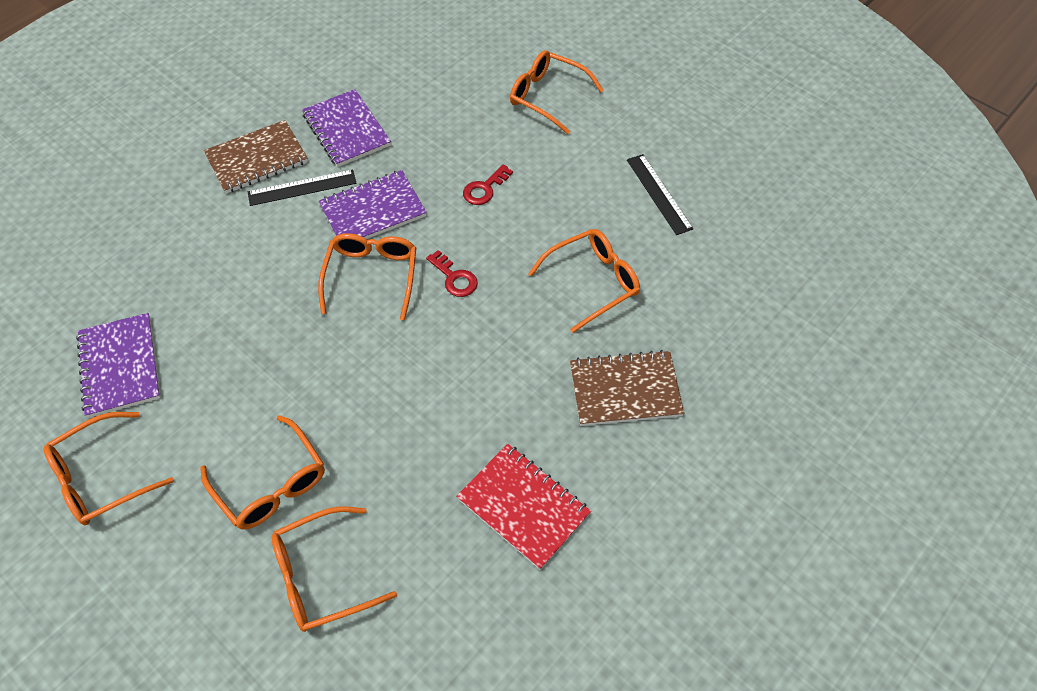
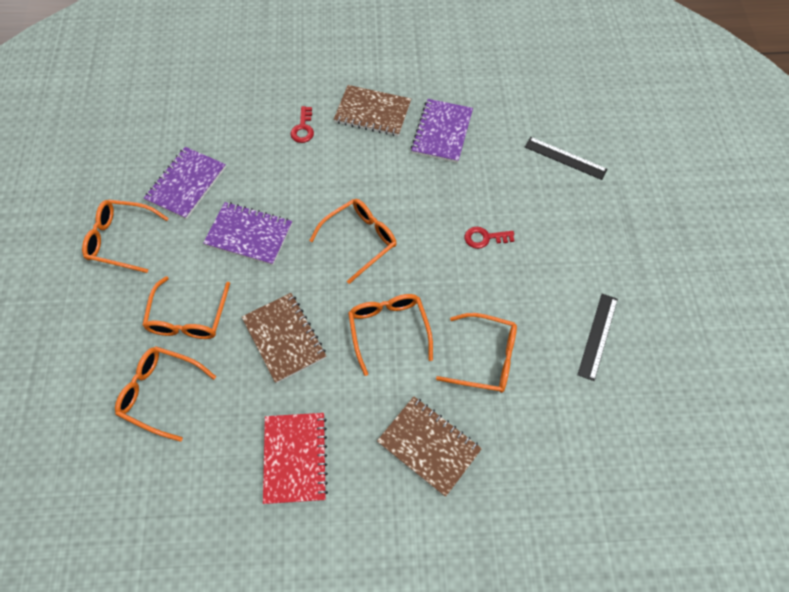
camera: 45 degrees right, 5 degrees up
black ruler [248,170,356,206] -> black ruler moved to [525,137,608,180]
purple notebook [319,170,427,239] -> purple notebook moved to [203,202,292,265]
red key [426,250,478,297] -> red key moved to [291,106,314,143]
orange glasses [510,50,603,134] -> orange glasses moved to [348,294,433,376]
none -> brown notebook [242,293,326,383]

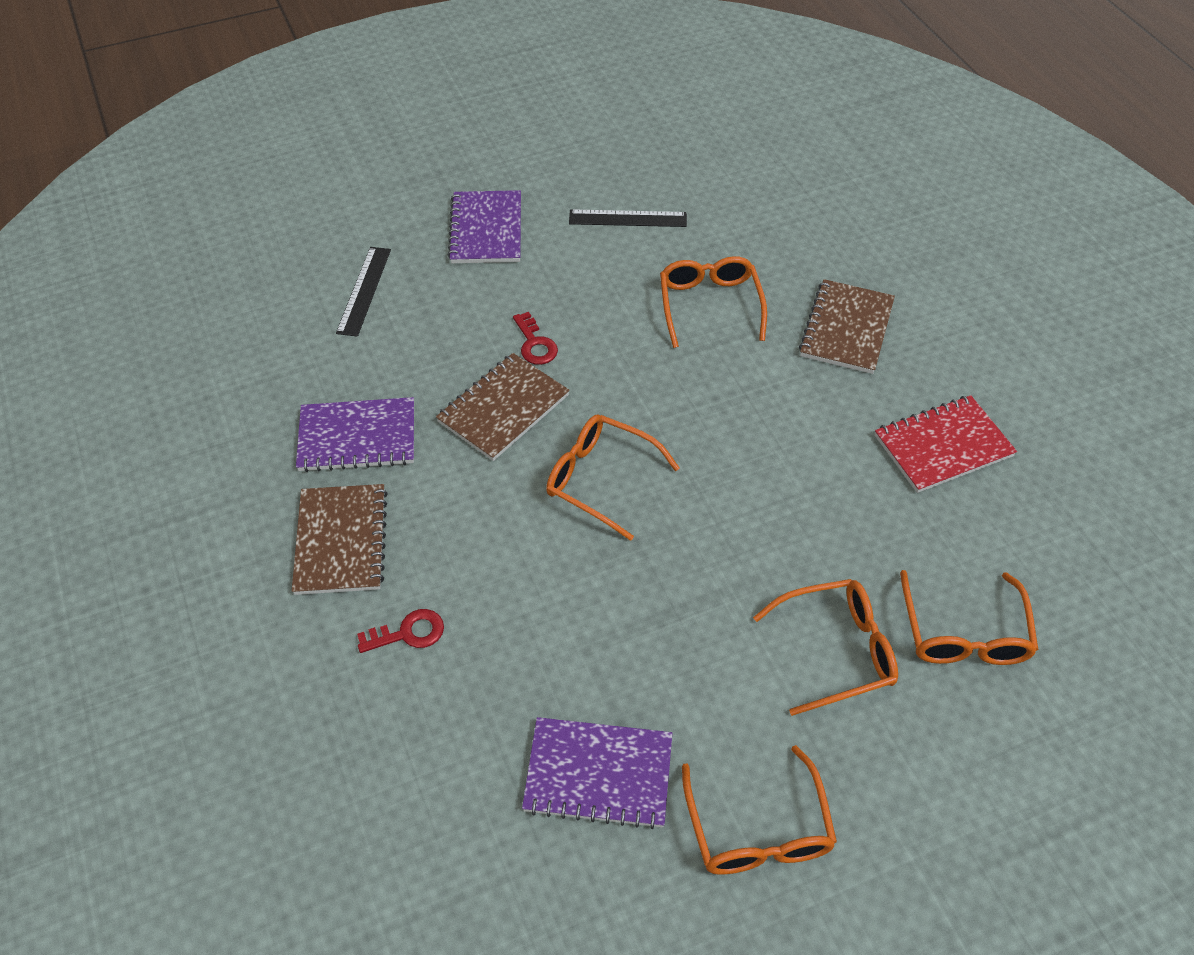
camera: 110 degrees left, 10 degrees down
purple notebook [203,202,292,265] -> purple notebook moved to [448,190,521,263]
brown notebook [242,293,326,383] -> brown notebook moved to [436,353,570,461]
orange glasses [348,294,433,376] -> none

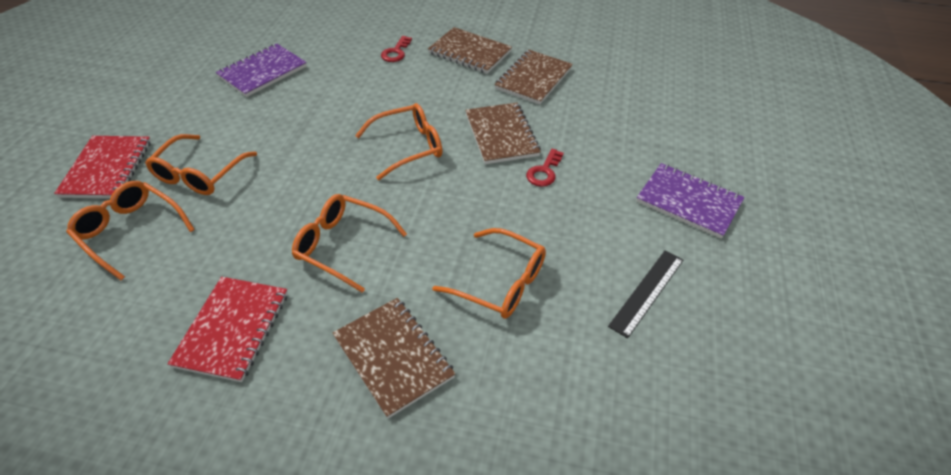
camera: 125 degrees right, 5 degrees down
purple notebook [296,397,414,472] -> brown notebook [494,50,573,105]
black ruler [336,247,391,337] -> none
red key [513,312,558,365] -> red key turned 75 degrees counterclockwise [526,149,564,187]
orange glasses [682,745,837,875] -> orange glasses moved to [292,194,407,293]
none -> red notebook [54,136,151,199]

